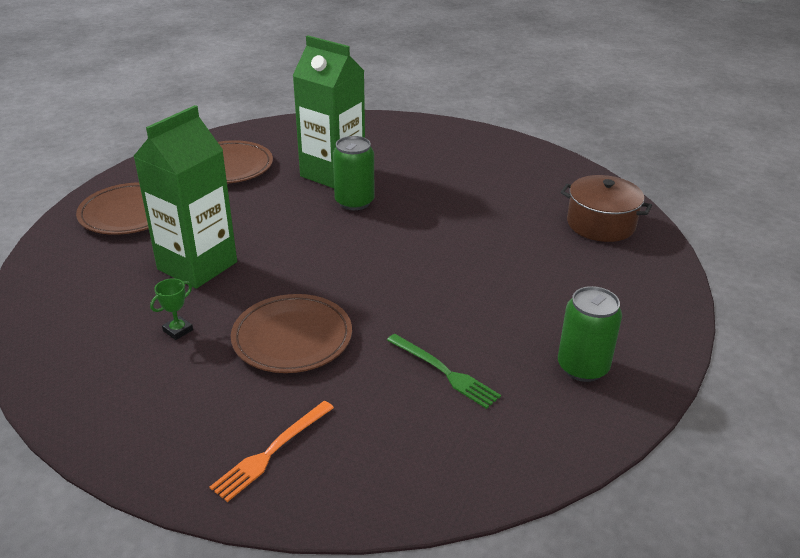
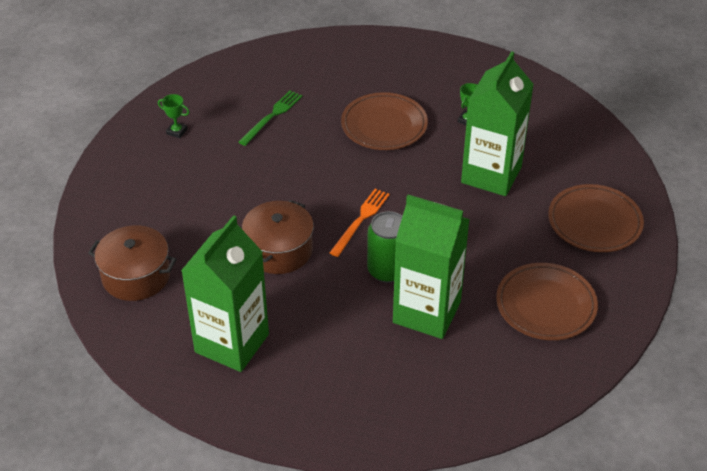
camera: 170 degrees right, 10 degrees up
orange fork [210,401,334,502] -> orange fork moved to [330,189,390,257]
green fork [387,334,501,409] -> green fork turned 90 degrees clockwise [239,91,302,146]
green can [558,286,622,382] -> green trophy [158,94,189,138]
none -> green carton [181,215,269,372]
none -> brown pot [242,200,314,274]

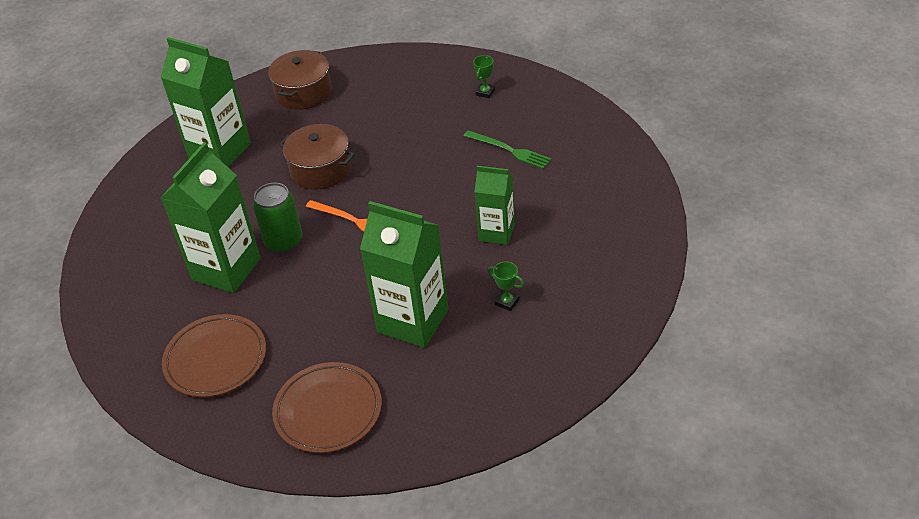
camera: 95 degrees right, 0 degrees up
brown plate [341,92,428,150] -> green carton [474,166,515,245]

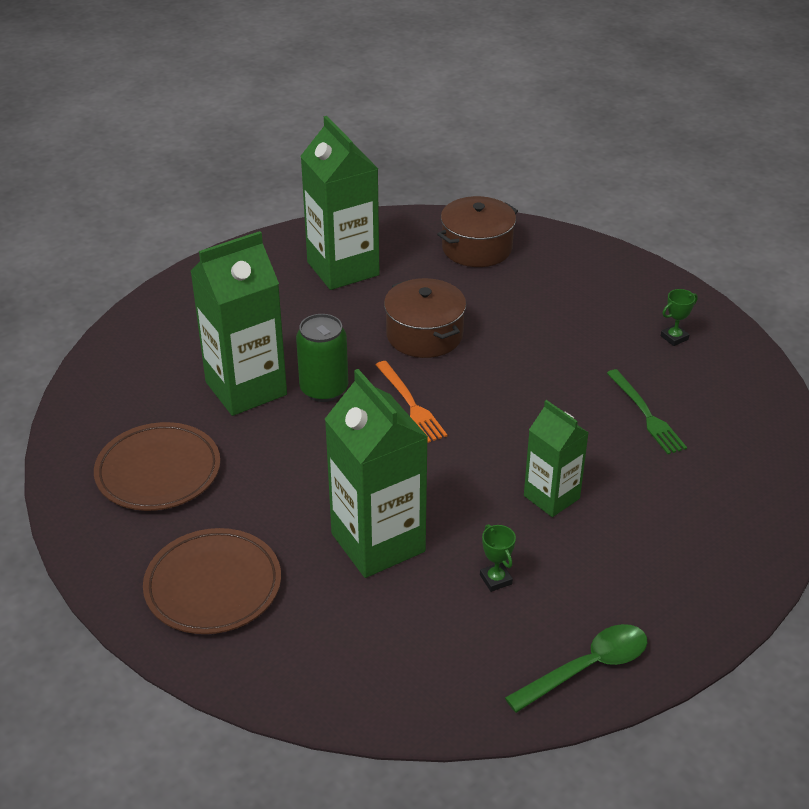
camera: 30 degrees right, 5 degrees down
none -> green spoon [505,624,647,713]

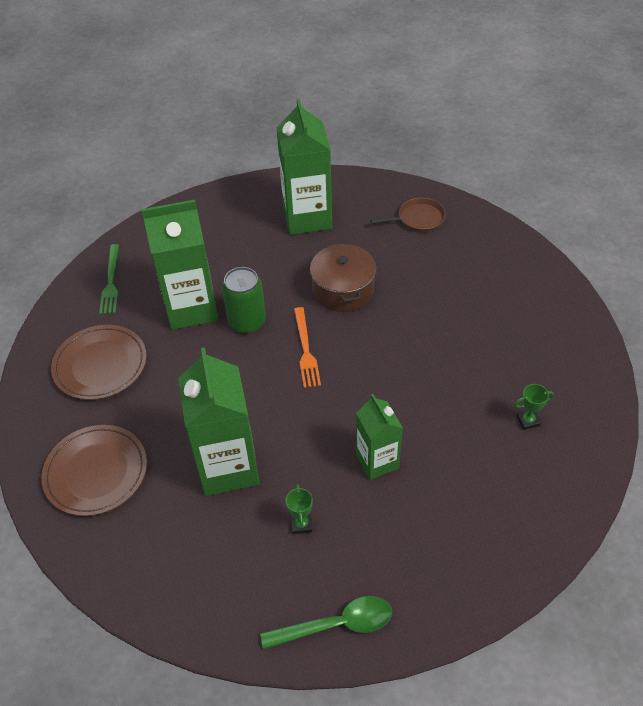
camera: 20 degrees right, 10 degrees up
brown pot [437,196,518,267] -> brown pan [370,198,446,232]
green fork [607,369,687,454] -> green fork moved to [99,244,119,314]
green trophy [661,289,698,346] -> green trophy moved to [514,384,554,430]

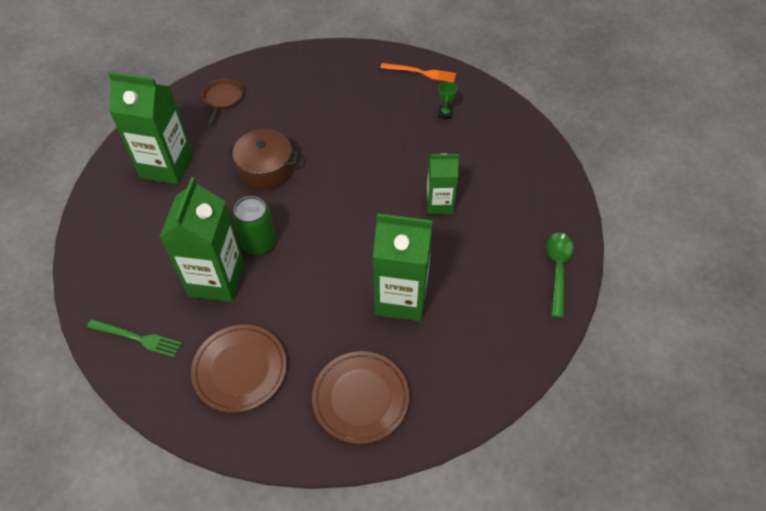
camera: 70 degrees left, 5 degrees up
green trophy [286,484,313,534] -> none
orange fork [294,307,321,388] -> orange fork moved to [380,63,456,83]

